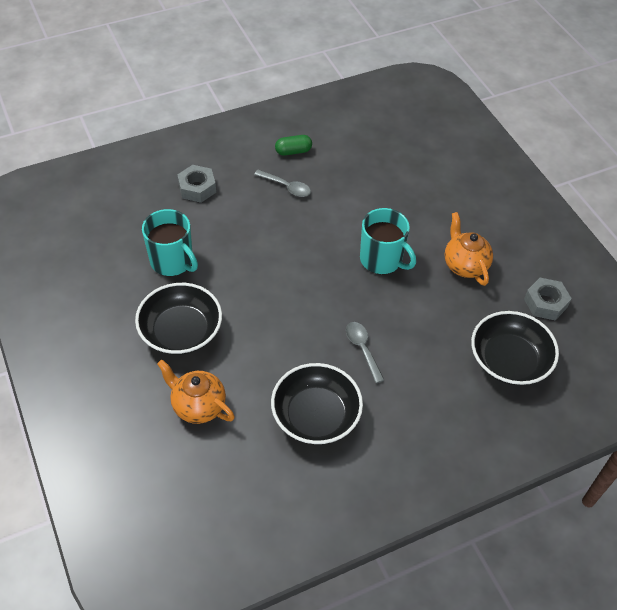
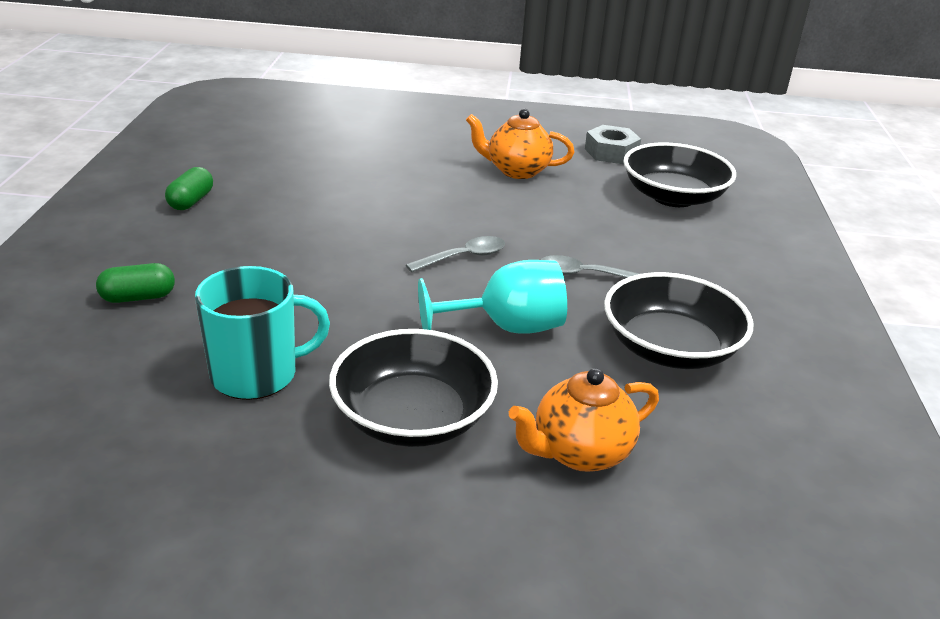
camera: 60 degrees left, 20 degrees down
grey nut [177,165,216,203] -> green capsule [96,263,175,303]
grey spoon [254,170,311,197] -> grey spoon moved to [406,236,505,272]
turquoise mug [360,208,416,274] -> none
none -> turquoise goblet [418,260,567,334]

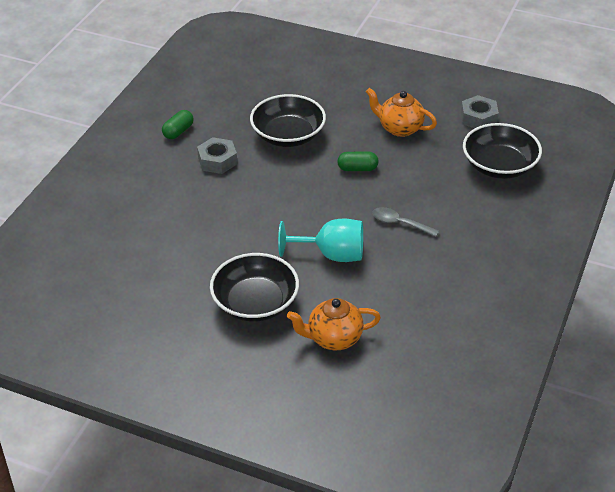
camera: 20 degrees right, 10 degrees up
green capsule [96,263,175,303] -> green capsule moved to [337,152,379,171]
turquoise mug [195,266,330,400] -> none
grey spoon [406,236,505,272] -> none
black bowl [604,272,754,369] -> black bowl moved to [250,94,326,147]
none -> grey nut [197,137,237,174]

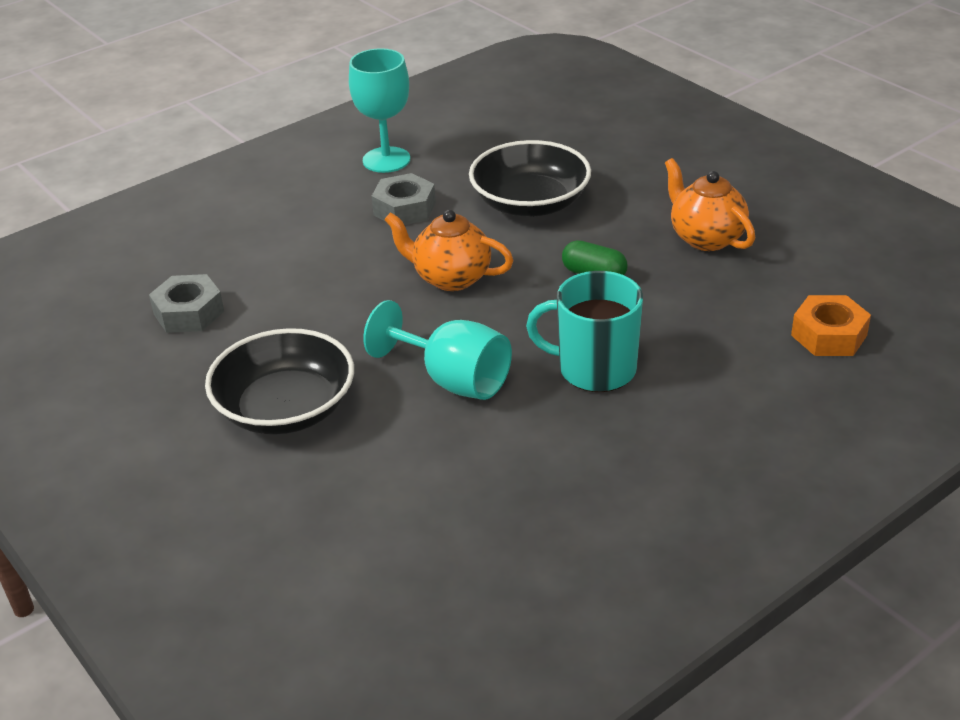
camera: 30 degrees right, 5 degrees down
green capsule [162,110,194,139] -> turquoise goblet [349,48,410,173]
orange teapot [287,298,381,350] -> orange teapot moved to [384,210,514,291]
grey spoon [372,207,439,237] -> turquoise mug [526,271,643,392]
grey nut [461,95,499,128] -> grey nut moved to [149,274,224,333]
black bowl [463,123,542,179] -> orange nut [791,295,871,356]

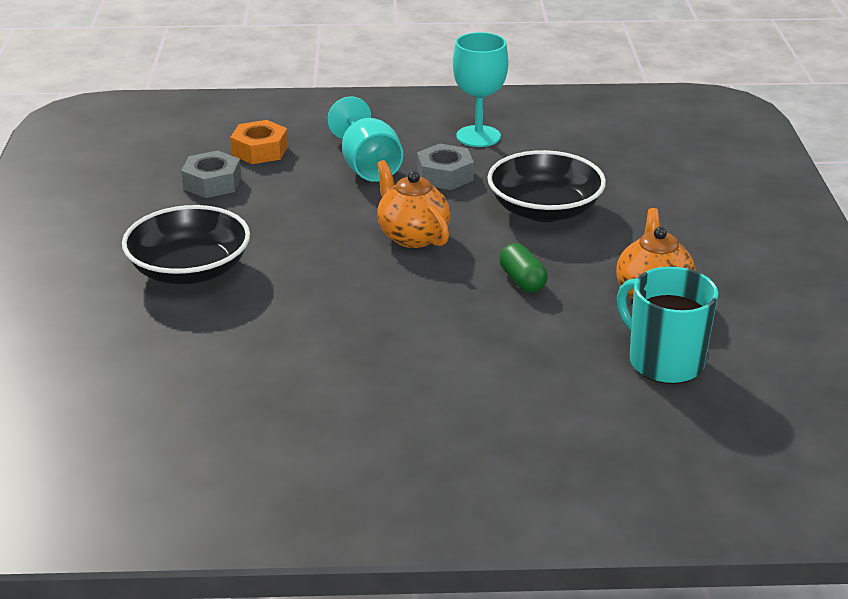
camera: 35 degrees right, 5 degrees down
turquoise goblet [363,300,512,400] -> turquoise goblet moved to [327,96,403,182]
turquoise mug [526,271,643,392] -> turquoise mug moved to [617,267,718,384]
orange nut [791,295,871,356] -> orange nut moved to [230,120,288,164]

